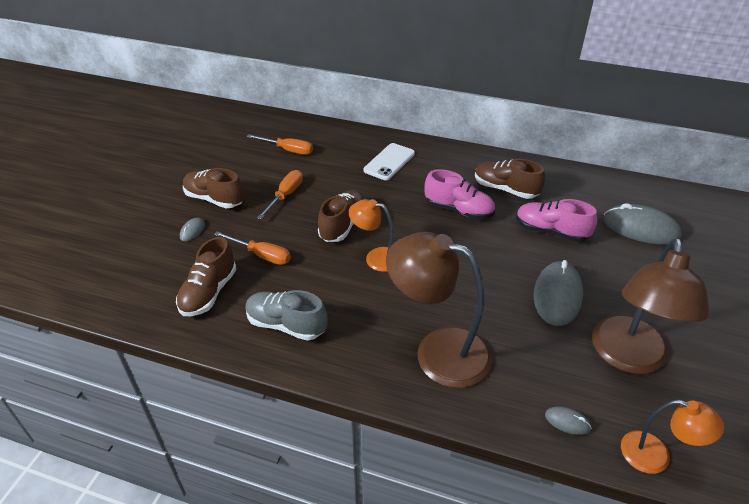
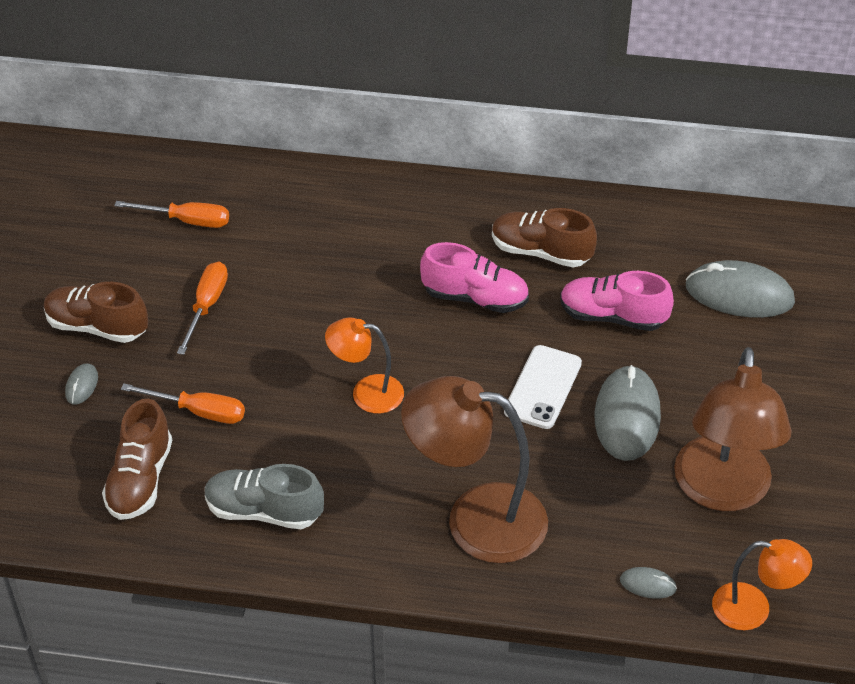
camera: 10 degrees left, 5 degrees up
brown shoe [318,190,365,242] -> none
white phone [363,143,415,180] -> white phone moved to [504,345,582,429]

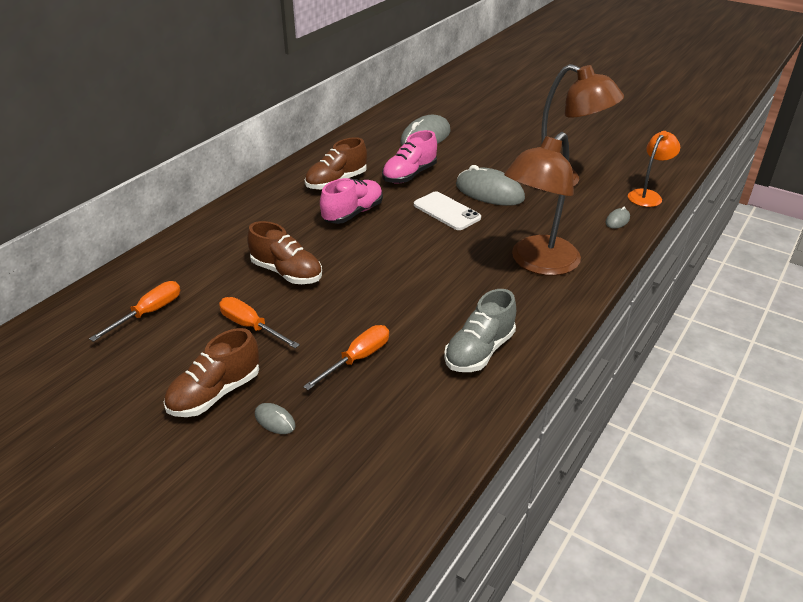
camera: 65 degrees left, 10 degrees down
brown shoe [102,399,172,520] -> brown shoe moved to [247,221,322,284]
orange lamp [325,317,404,414] -> none

